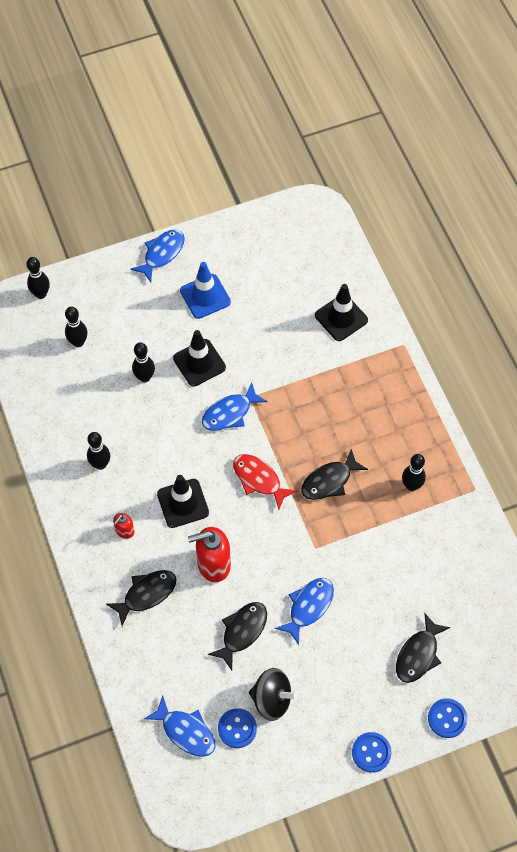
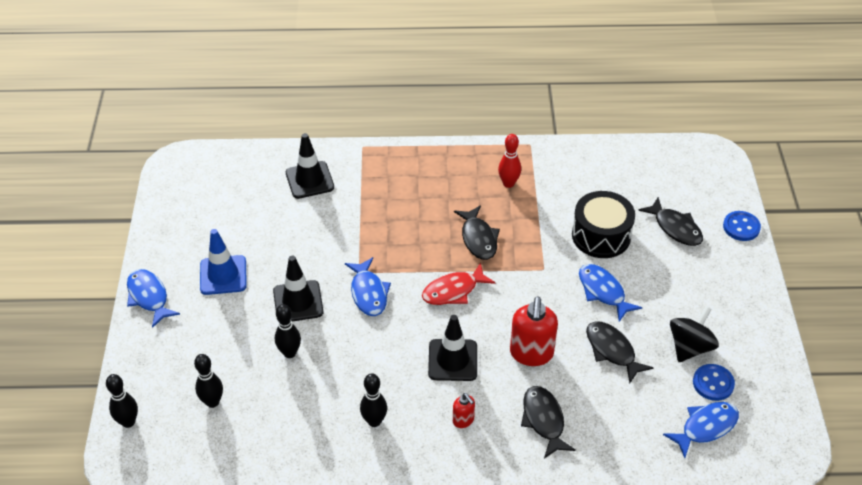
camera: 70 degrees left, 15 degrees down
blue button [352,732,392,772] -> none
black bowling pin [402,454,426,491] -> red bowling pin [498,134,521,188]
none -> black drum [572,191,635,258]

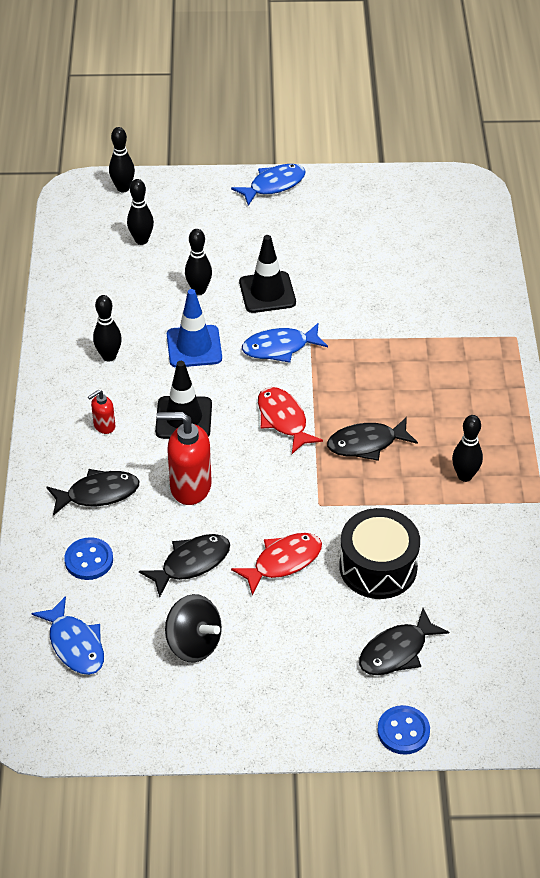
camera: 90 degrees right, 0 degrees up
blue traffic cone [200,229,247,295] -> blue traffic cone moved to [167,289,222,367]
black traffic cone [286,133,334,199] -> none
red bowling pin [498,134,521,188] -> black bowling pin [452,415,483,482]
blue fish [579,264,642,322] -> red fish [231,533,322,595]
blue button [693,364,735,401] -> blue button moved to [64,537,113,580]

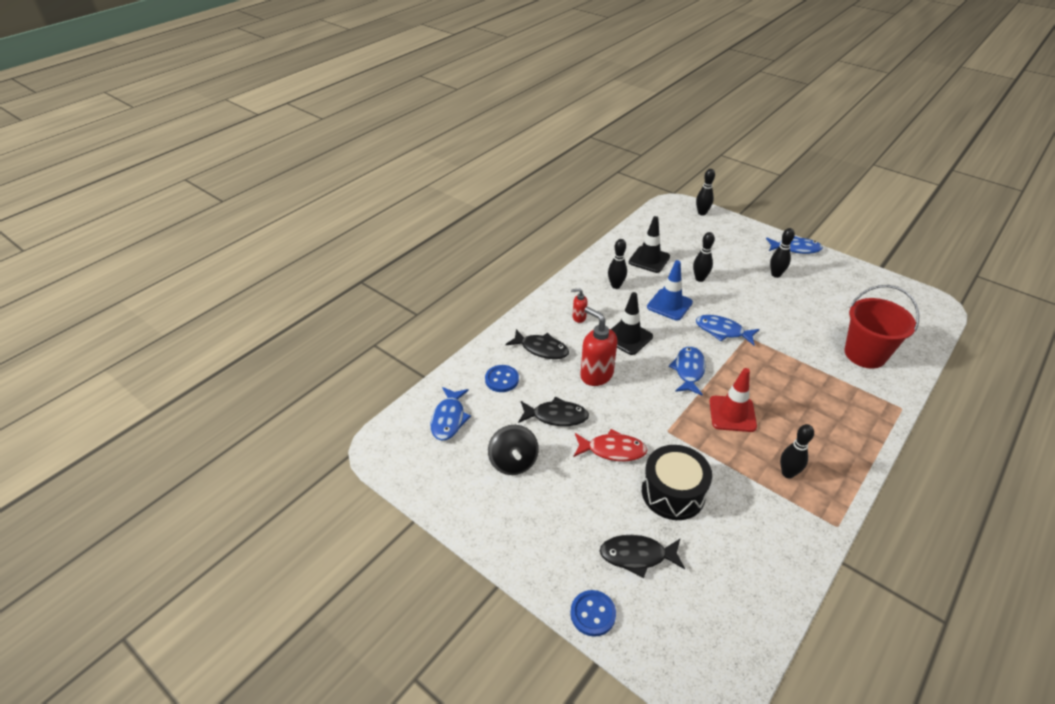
camera: 40 degrees right, 5 degrees down
black bowling pin [127,179,154,245] -> black bowling pin moved to [770,228,795,278]
black traffic cone [239,235,296,313] -> black traffic cone moved to [629,216,670,273]
red fish [258,387,323,454] -> blue fish [669,346,706,396]
black fish [327,417,418,461] -> red traffic cone [709,368,757,432]
none -> red bucket [845,285,920,369]

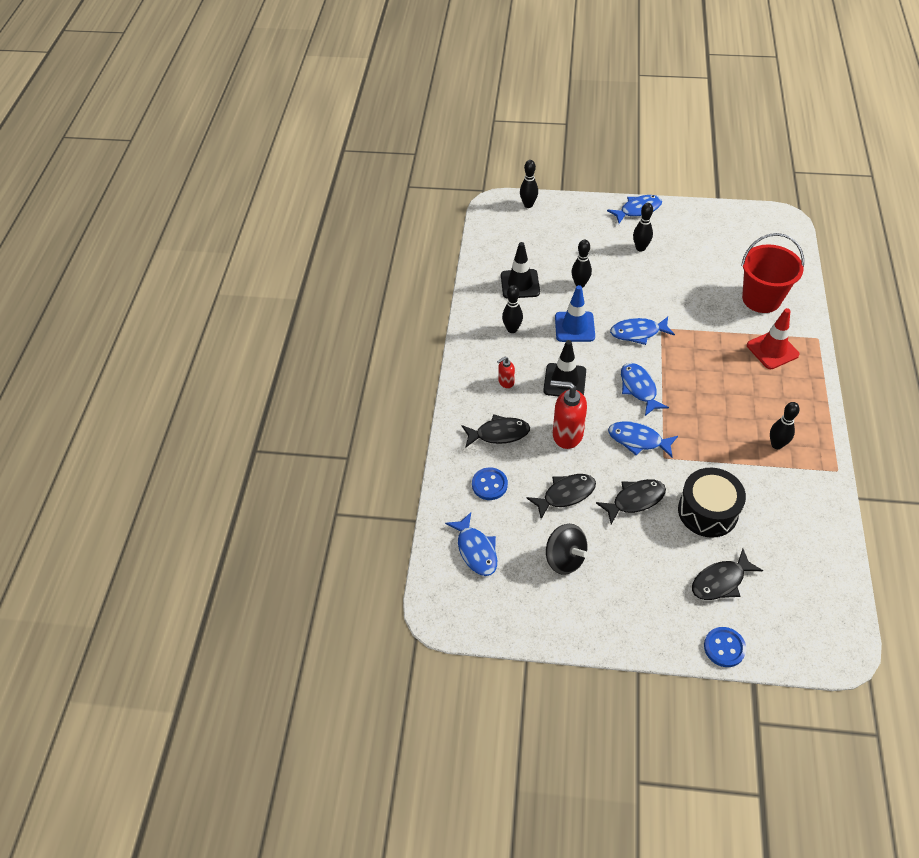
camera: 30 degrees left, 10 degrees up
red fish [573,429,647,461] -> black fish [596,479,666,524]
red traffic cone [709,368,757,432] -> red traffic cone moved to [747,308,800,369]
none -> blue fish [608,421,678,458]

